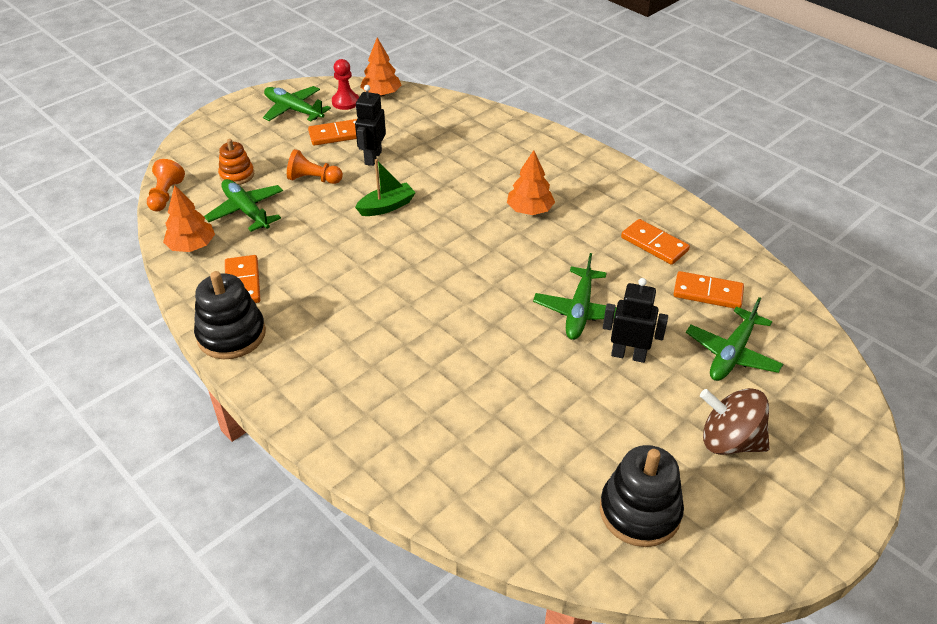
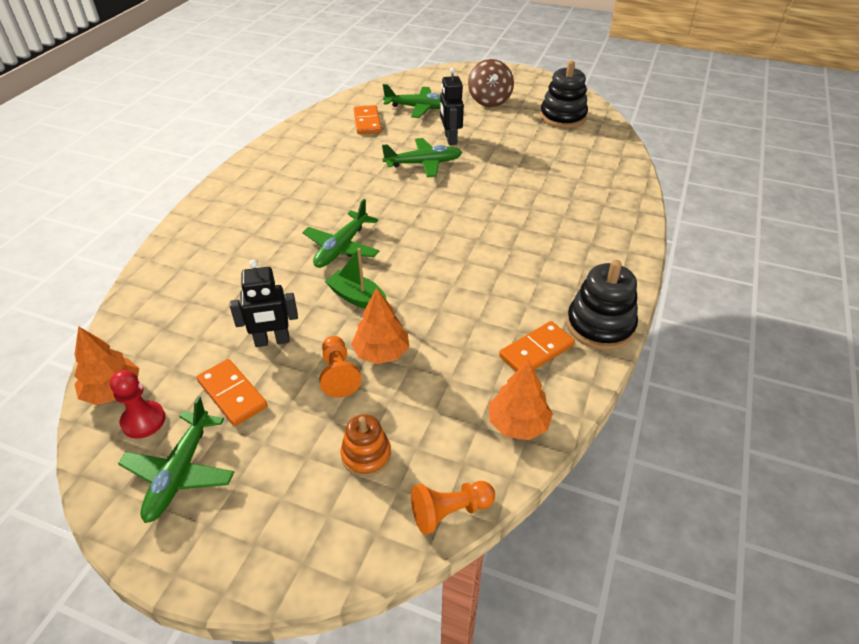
camera: 115 degrees left, 0 degrees up
green plane [204,179,283,232] -> green plane moved to [302,199,380,268]
orange tree [507,150,555,215] -> orange tree moved to [351,288,409,364]
orange domino [621,219,690,265] -> none

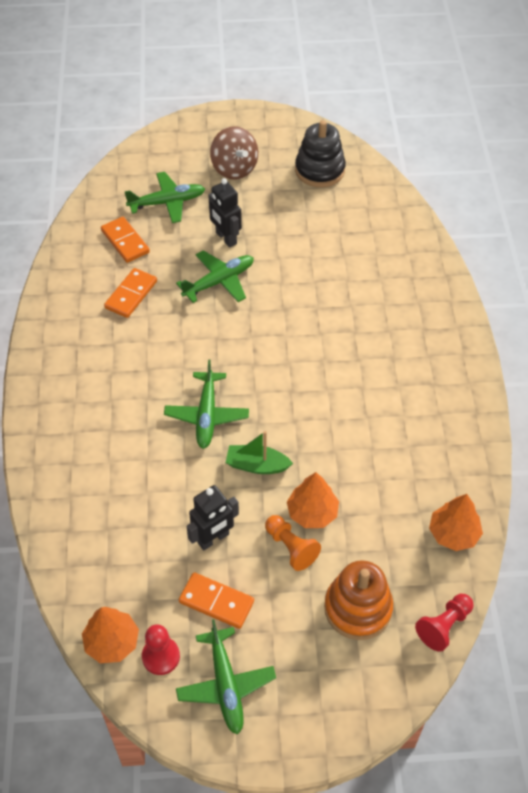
camera: 25 degrees left, 10 degrees up
orange stacking toy [341,414,391,477] -> orange stacking toy [324,560,393,640], size x1.63
orange pawn [411,481,495,535] -> red pawn [415,594,473,652]
orange domino [499,321,575,371] -> orange domino moved to [104,268,157,318]
black stacking toy [566,260,638,350] -> none

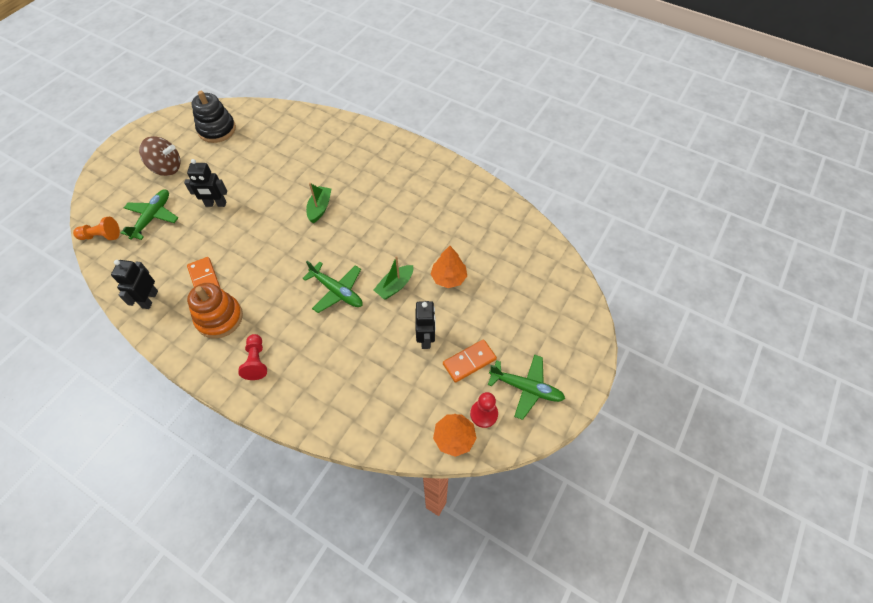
camera: 55 degrees left, 5 degrees up
orange domino [101,217,150,263] -> none
green plane [176,250,254,303] -> none
orange pawn [265,515,321,571] -> orange pawn moved to [73,217,120,240]
orange stacking toy [324,560,393,640] -> orange stacking toy moved to [187,283,243,339]
red pawn [415,594,473,652] -> red pawn moved to [238,334,267,380]
orange tree [429,494,483,551] -> none
none -> black robot [111,260,158,309]
none -> green boat [306,183,331,223]

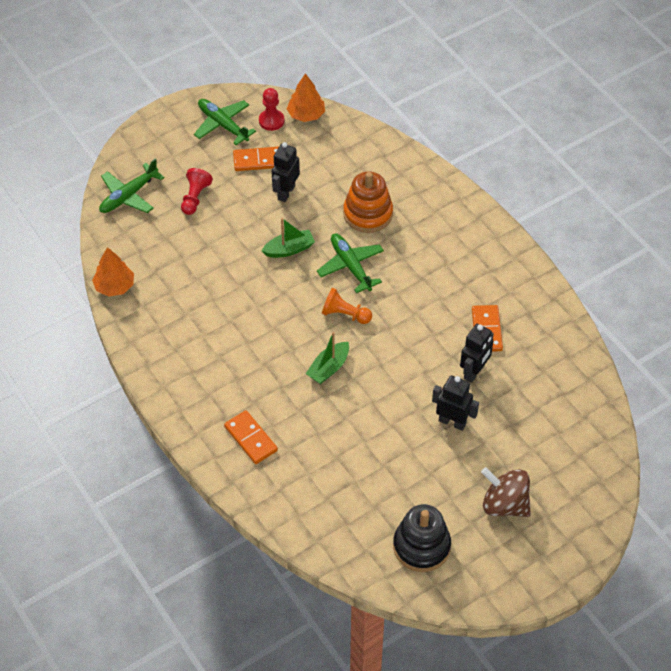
camera: 155 degrees left, 5 degrees down
orange pawn [73,217,120,240] -> orange pawn moved to [322,288,372,324]
black robot [111,260,158,309] -> black robot moved to [460,324,494,383]
green plane [121,189,178,240] -> green plane moved to [99,158,165,213]
orange stacking toy [187,283,243,339] -> orange stacking toy moved to [343,172,393,233]
red pawn [238,334,267,380] -> red pawn moved to [181,168,213,215]
orange tree [431,246,467,288] -> orange tree moved to [92,247,134,297]
none -> orange domino [224,410,278,464]

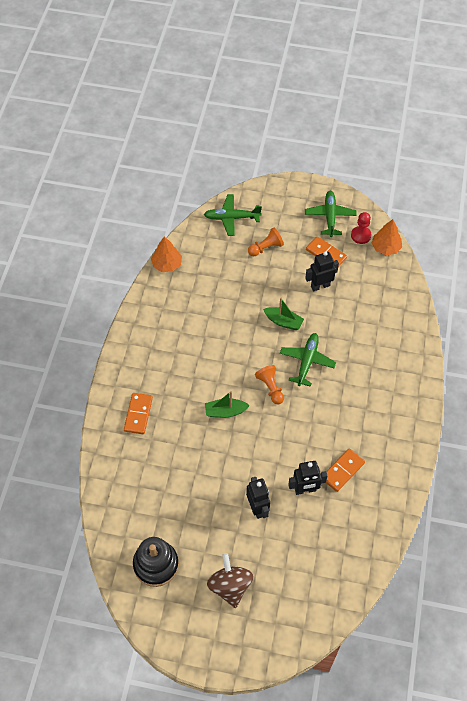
camera: 45 degrees right, 5 degrees up
red pawn [181,168,213,215] -> orange pawn [248,227,284,256]
orange stacking toy [343,172,393,233] -> none

